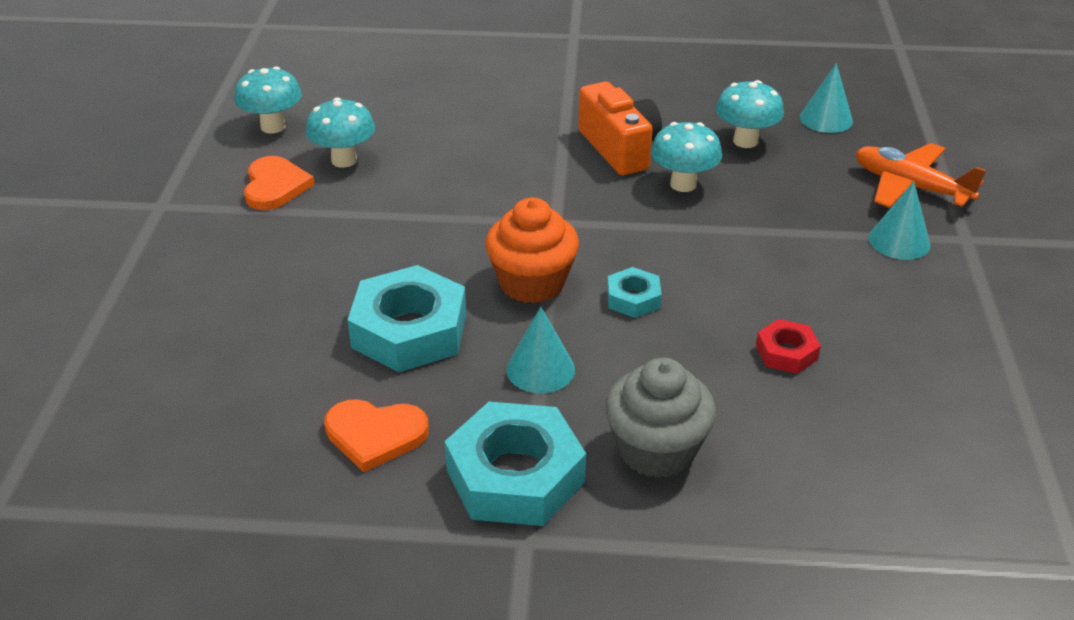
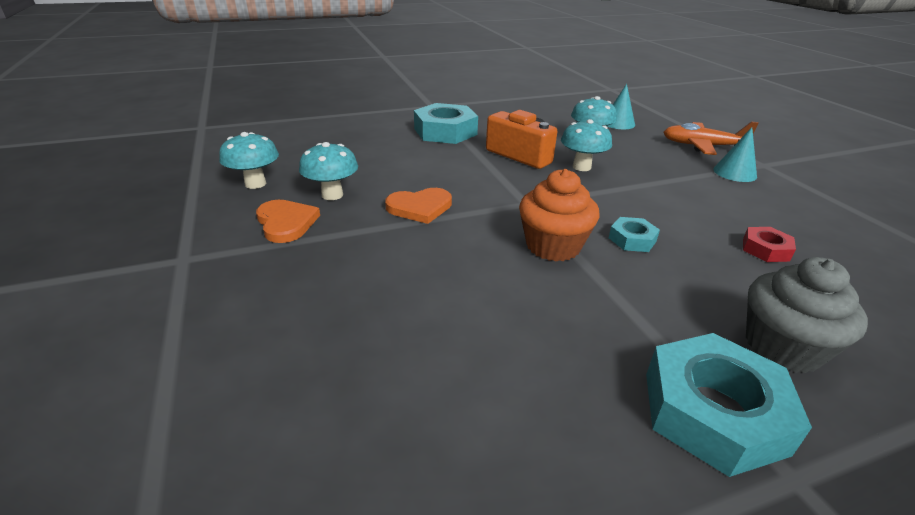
camera: 25 degrees left, 5 degrees down
orange heart [324,399,429,472] -> orange heart moved to [385,188,452,224]
turquoise nut [347,265,466,372] -> turquoise nut moved to [414,103,478,144]
turquoise cone [506,307,575,393] -> none

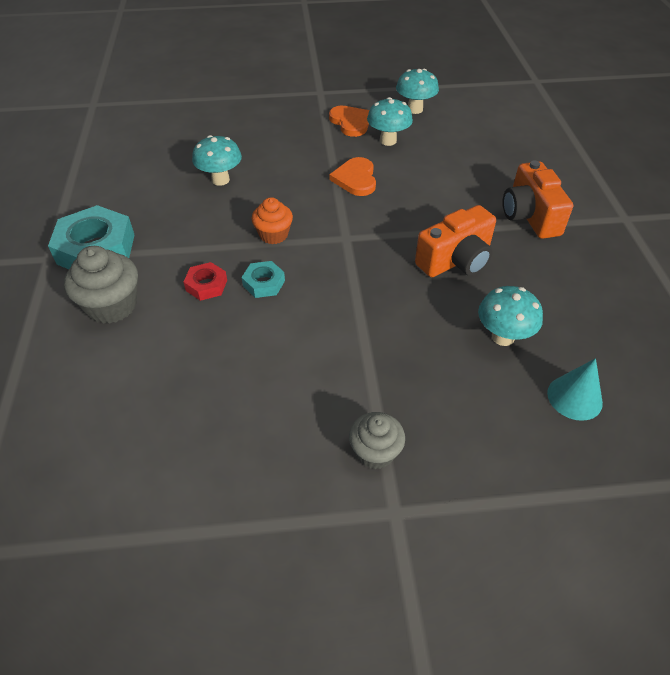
camera: 105 degrees right, 15 degrees up
orange heart [256,200,320,243] -> orange heart turned 105 degrees counterclockwise [329,106,369,137]
turquoise nut [414,103,478,144] -> orange camera [503,160,573,239]
orange cupcake [519,169,599,261] -> orange cupcake [251,197,293,244], size x0.66
turquoise mushroom [561,119,612,171] -> turquoise mushroom moved to [192,135,242,186]
orange plane [663,121,759,155] -> none
turquoise cone [713,127,757,182] -> grey cupcake [349,412,405,469]
red nut [743,227,796,262] -> red nut moved to [183,262,227,301]

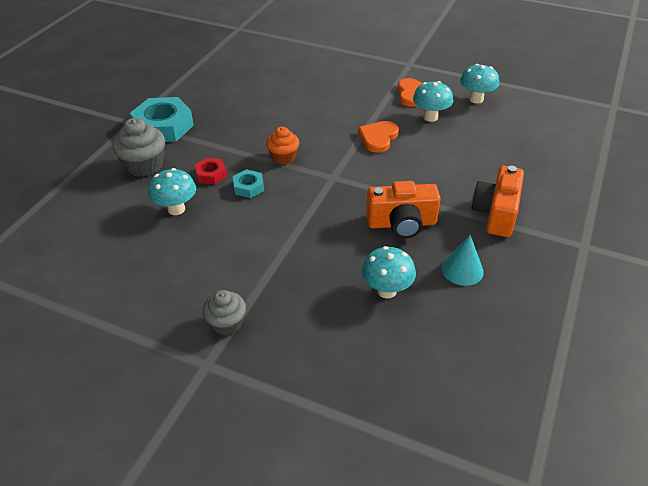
camera: 30 degrees right, 5 degrees down
turquoise mushroom [192,135,242,186] -> turquoise mushroom moved to [148,168,196,215]
turquoise cone [547,358,603,421] -> turquoise cone moved to [442,235,484,286]

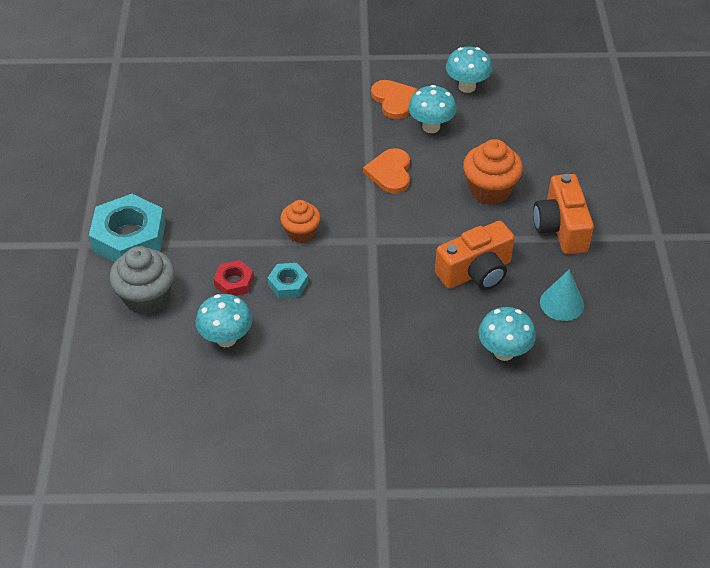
camera: 25 degrees left, 5 degrees up
grey cupcake [202,290,246,336] -> none
none -> orange cupcake [463,139,523,205]

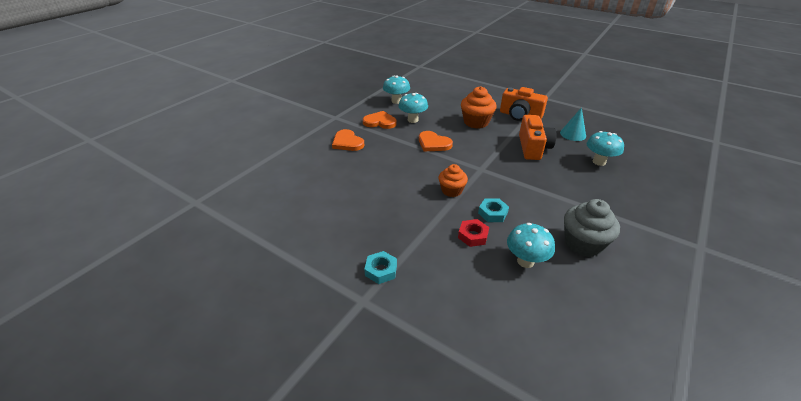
camera: 55 degrees left, 10 degrees down
turquoise nut [89,194,165,262] -> turquoise nut [364,251,397,284], size x0.50
grey cupcake [109,246,175,314] -> grey cupcake moved to [564,199,620,257]
none -> orange heart [332,129,364,151]

